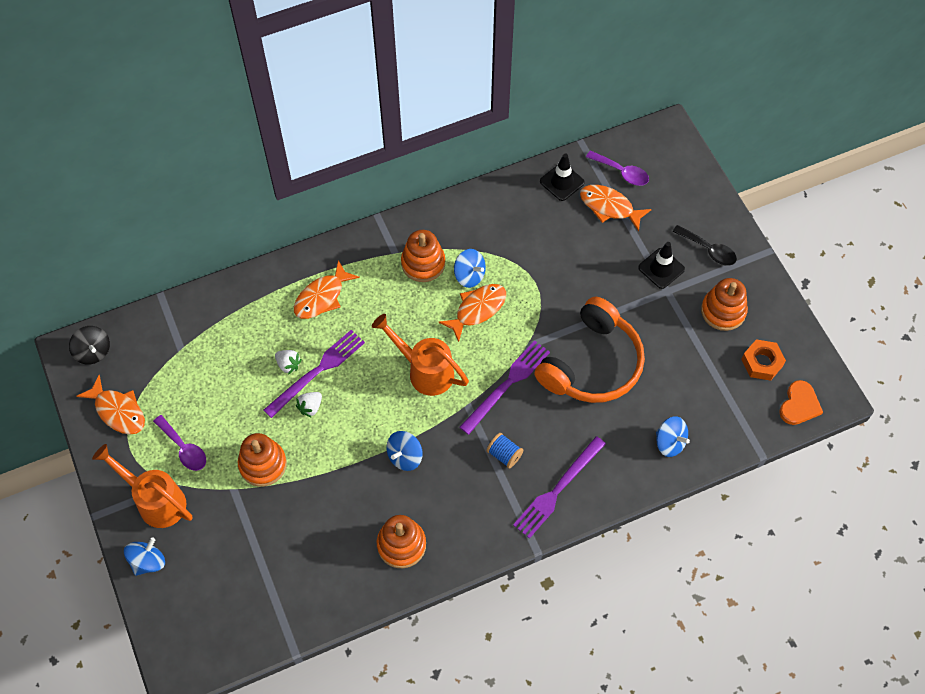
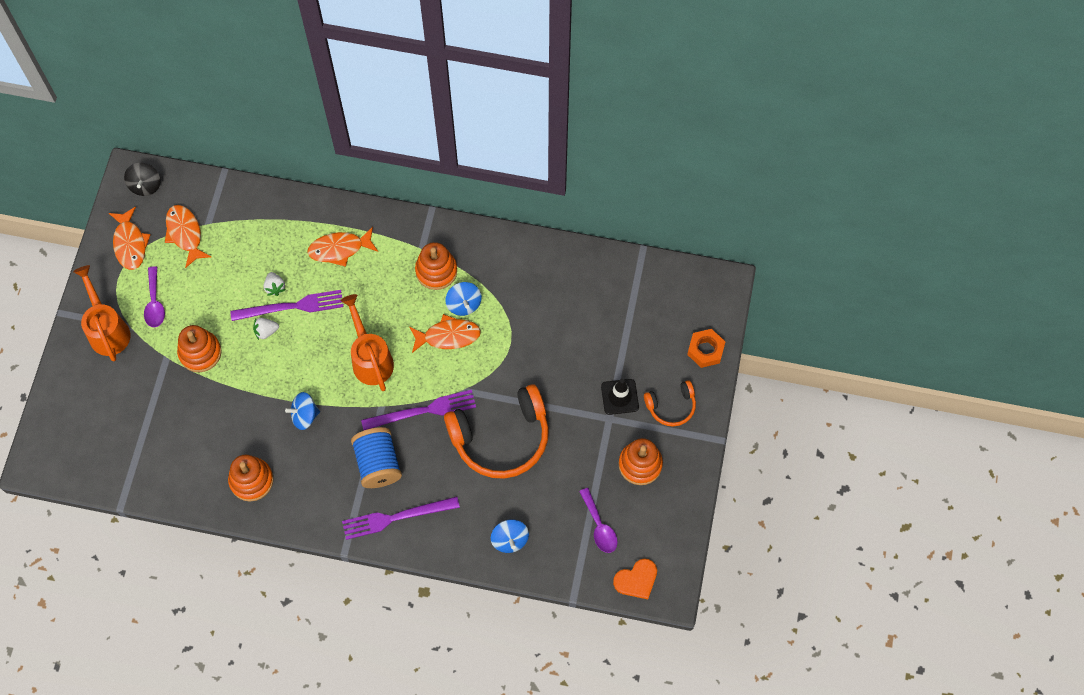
camera: 35 degrees right, 5 degrees up
blue spinning top [124,537,165,576] -> none
blue spool [486,433,523,468] -> blue spool [351,427,402,488], size x1.85
black traffic cone [540,153,585,201] -> none
orange fish [580,185,652,231] -> orange fish moved to [165,205,211,268]
purple spoon [586,151,649,186] -> purple spoon moved to [579,488,617,553]
black spoon [672,225,737,266] -> orange headphones [644,380,696,427]
orange nut [741,339,786,381] -> orange nut moved to [687,329,726,368]

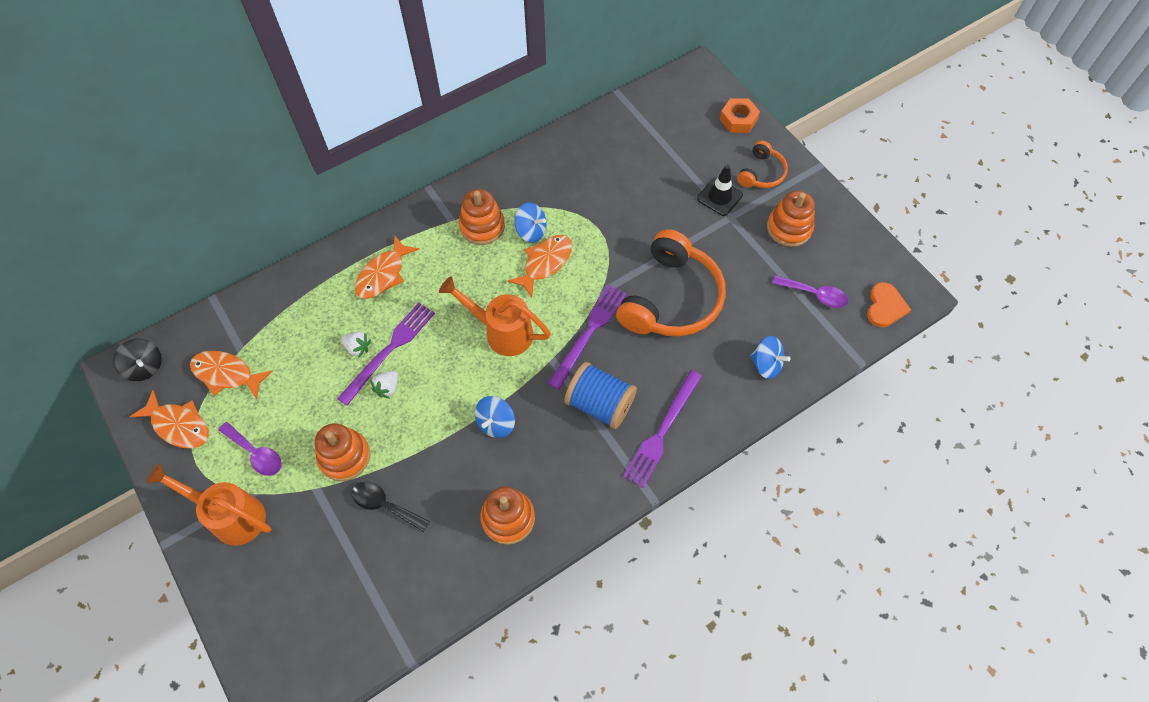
camera: 45 degrees left, 5 degrees down
none -> black spoon [352,482,430,532]

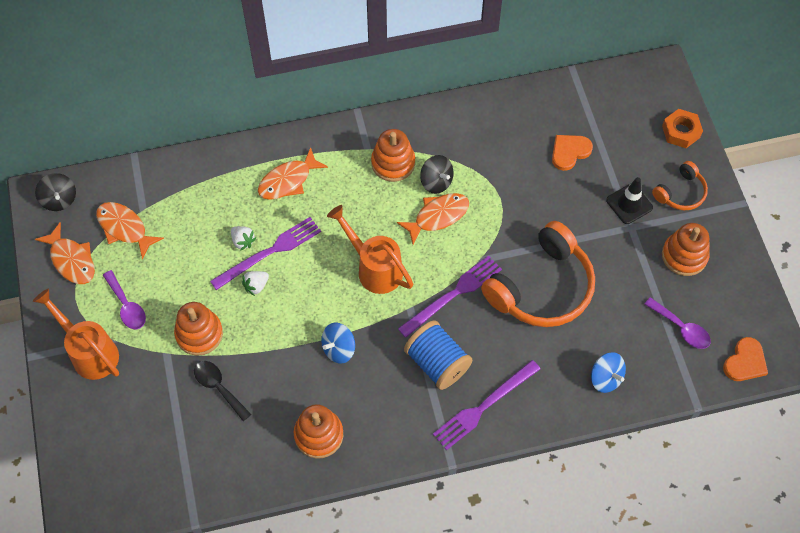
camera: 20 degrees right, 0 degrees up
blue spinning top [515,202,547,243] -> black spinning top [420,155,454,194]
none -> orange heart [552,135,593,171]

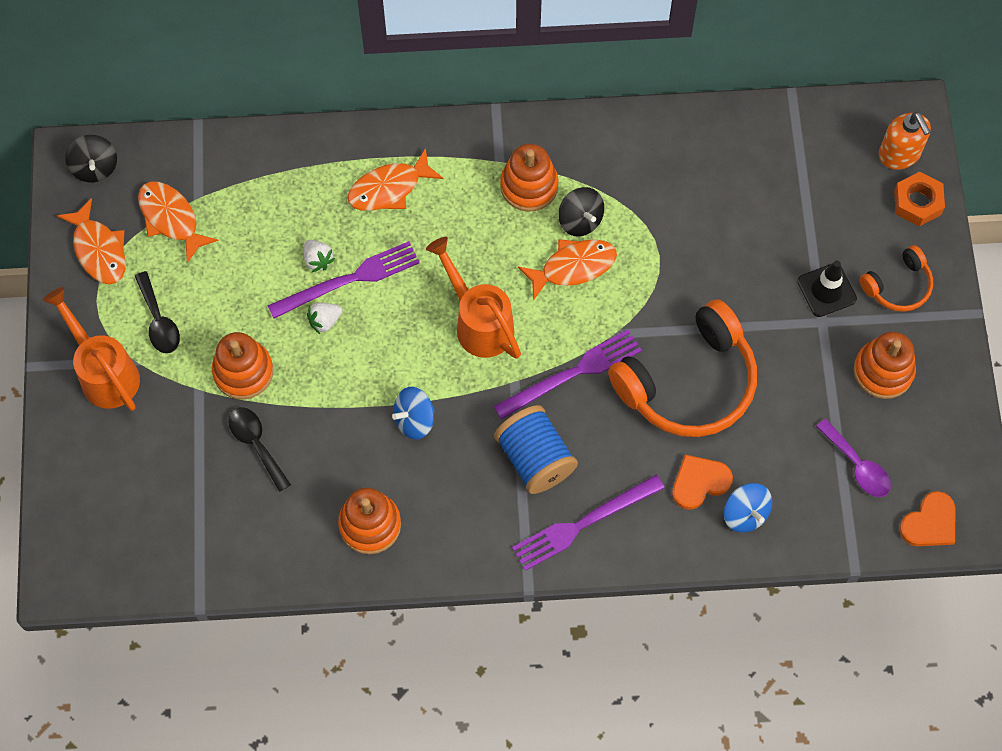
camera: 10 degrees right, 5 degrees up
purple spoon [103,270,146,329] -> black spoon [135,271,180,353]
orange heart [552,135,593,171] -> orange heart moved to [672,455,733,510]
none -> orange soap dispenser [879,112,931,169]

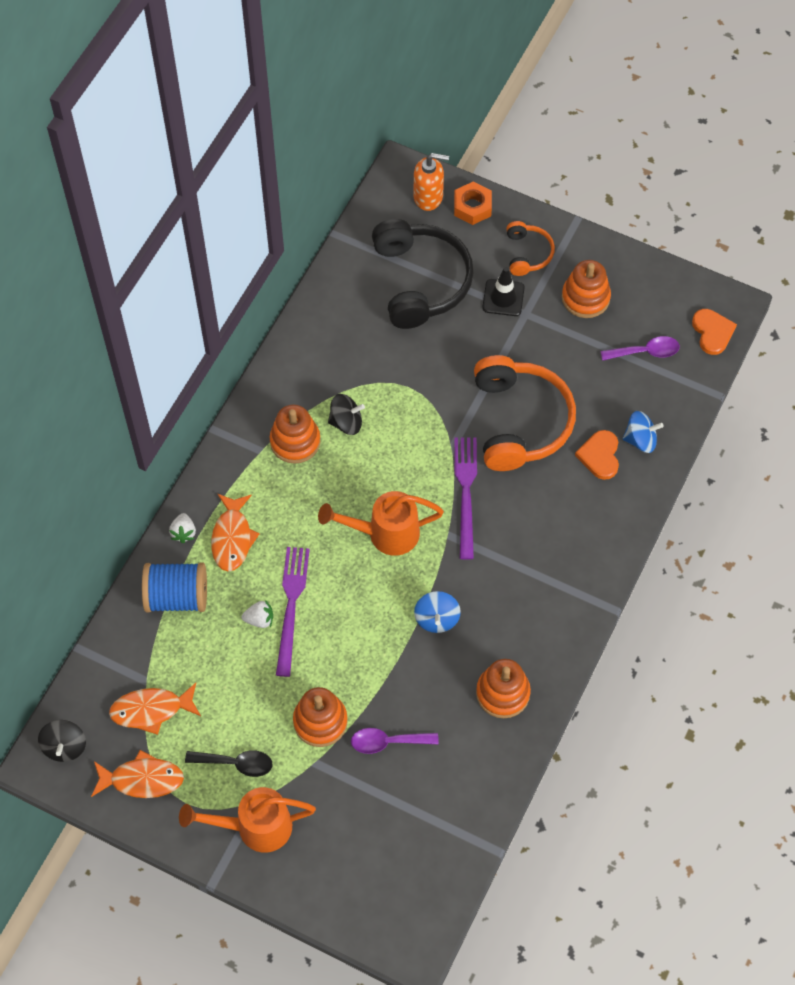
camera: 60 degrees left, 5 degrees down
black spinning top [65,135,117,183] -> black spinning top turned 75 degrees clockwise [38,720,86,762]
black spoon [228,407,291,492] -> purple spoon [351,728,439,754]
white strawberry [307,302,342,334] -> white strawberry moved to [169,513,196,543]
blue spool [494,405,578,494] -> blue spool moved to [142,562,207,612]
purple fork [512,475,664,571] -> none
orange fish [518,239,617,301] -> none
none -> black headphones [372,219,474,329]

